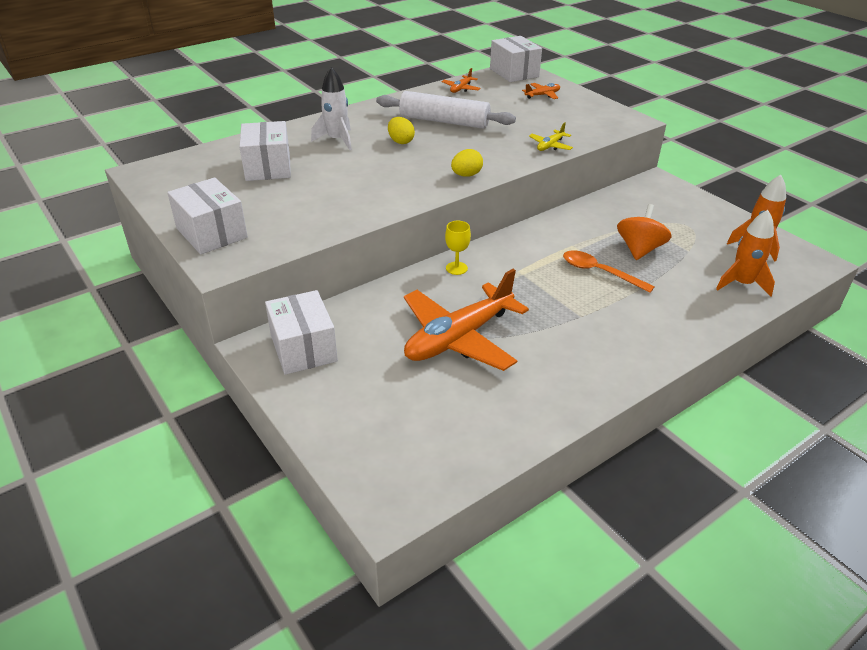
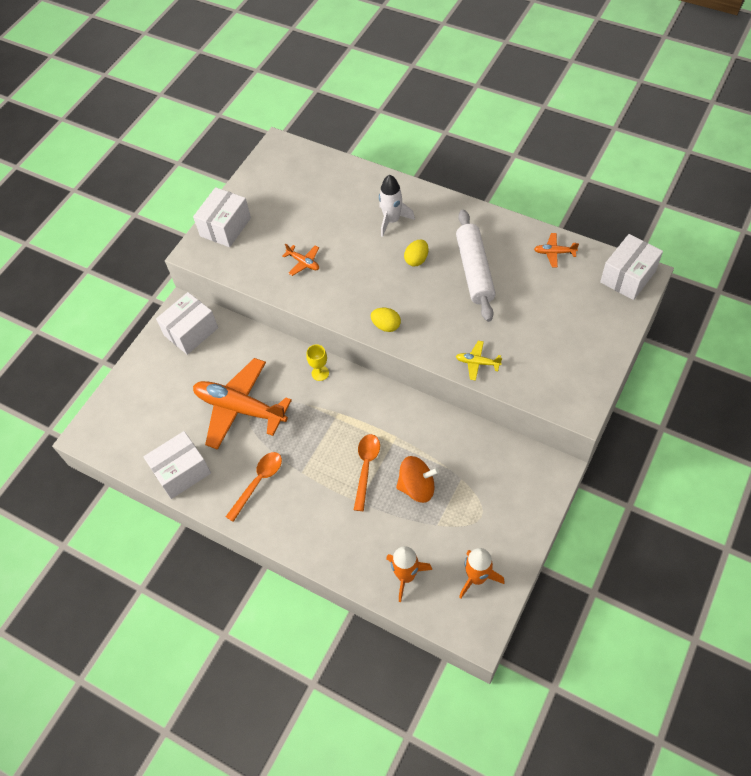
camera: 70 degrees right, 20 degrees up
white box [239,121,291,181] -> white box moved to [143,431,211,499]
orange plane [522,83,560,99] -> orange plane moved to [283,244,319,276]
none -> orange spoon [226,452,282,522]

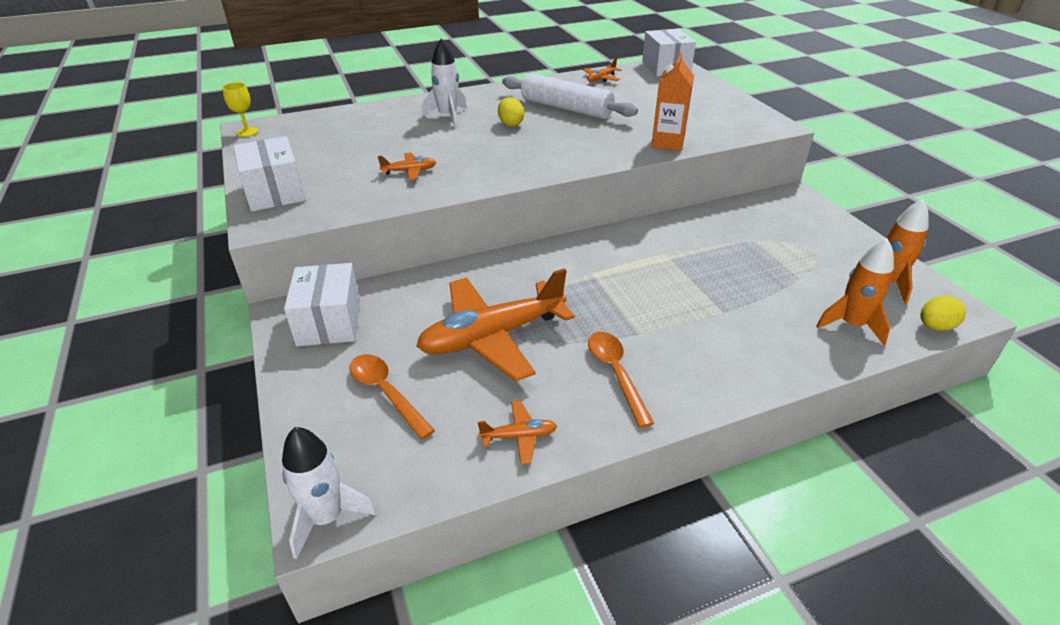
camera: 55 degrees left, 20 degrees down
white box [143,431,211,499] -> orange plane [478,401,557,464]
yellow goblet [306,344,329,381] -> yellow goblet moved to [222,82,258,137]
orange spoon [354,434,380,511] -> orange spoon moved to [349,354,435,439]
yellow egg [371,308,401,332] -> yellow egg moved to [920,295,966,331]
orange spinning top [396,456,439,503] -> none
yellow plane [456,341,502,381] -> orange carton [651,52,694,151]
none -> white rocket [282,427,376,559]

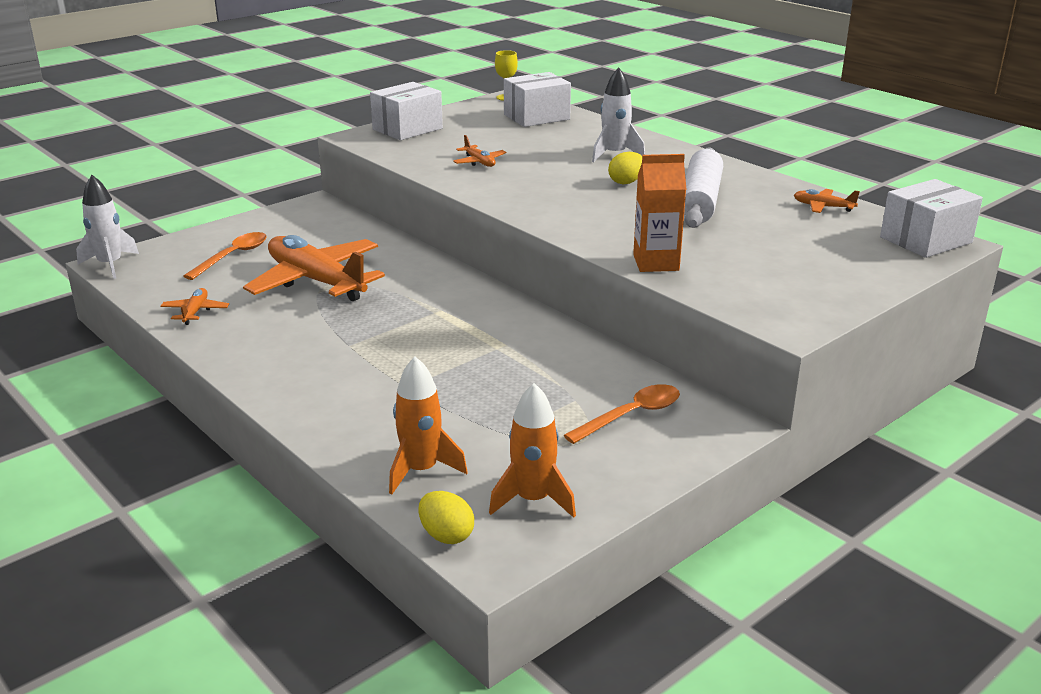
camera: 70 degrees right, 10 degrees down
white box [284,263,360,346] -> white box moved to [504,72,571,127]
orange plane [478,401,557,464] -> orange plane turned 150 degrees counterclockwise [161,288,229,325]
orange spoon [588,332,654,428] -> orange spoon moved to [564,384,680,444]

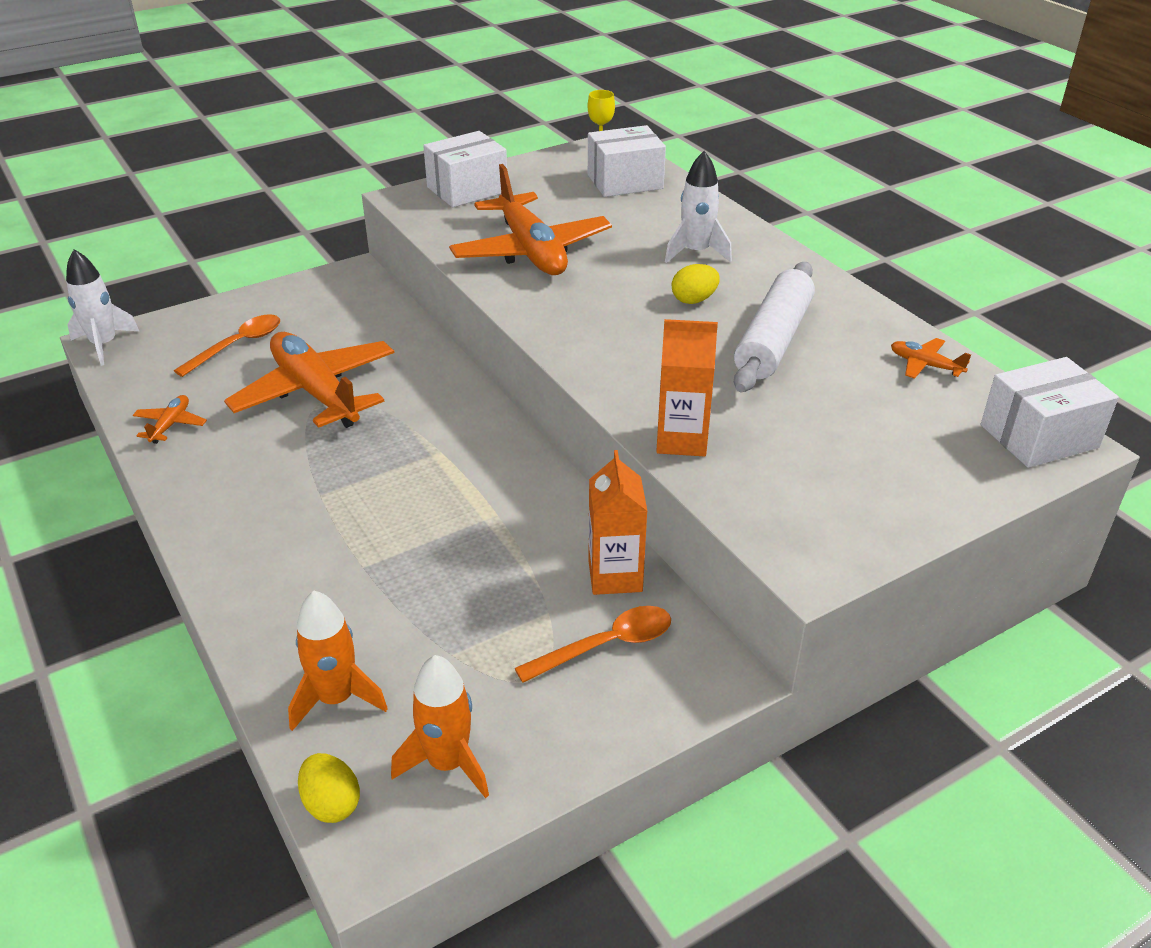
camera: 10 degrees right, 10 degrees up
orange plane [453,135,507,167] -> orange plane [449,164,612,275], size x2.39
none -> orange carton [588,450,647,595]

